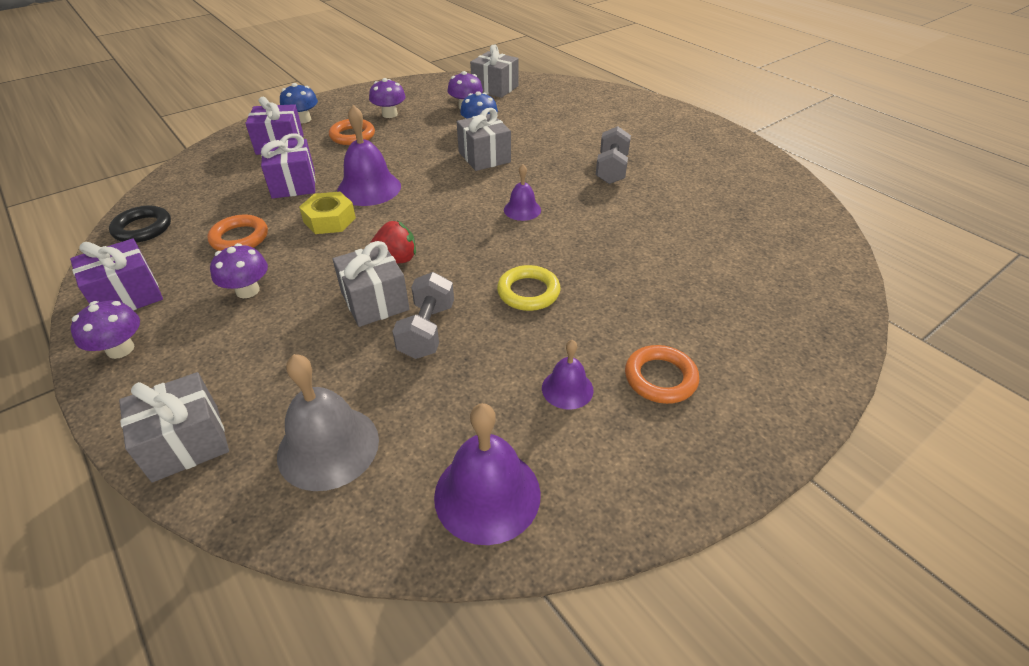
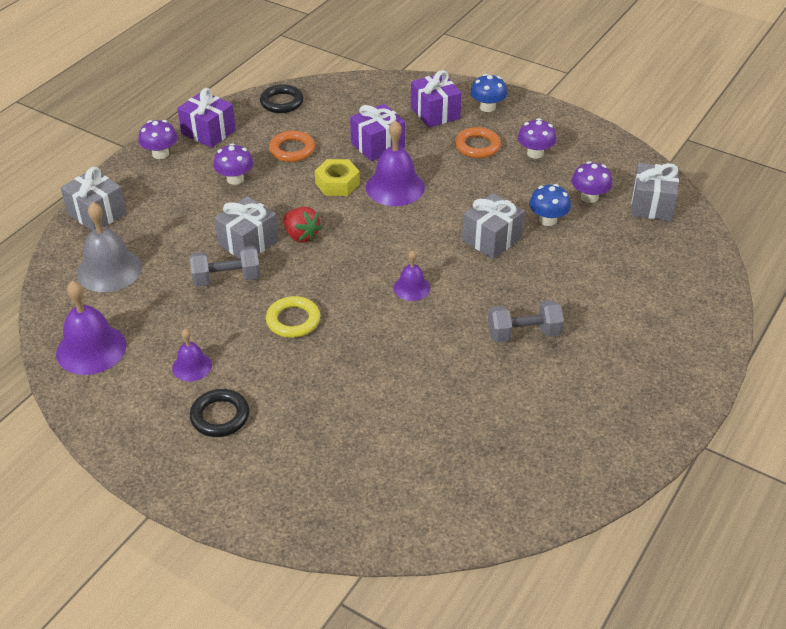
camera: 70 degrees right, 0 degrees up
orange ring [625,345,699,404] -> black ring [190,389,249,437]

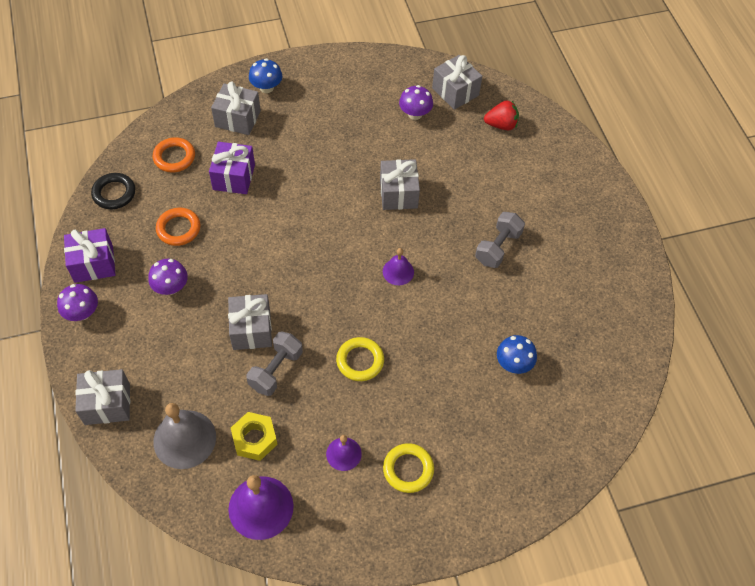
camera: 50 degrees left, 15 degrees up
black ring [190,389,249,437] -> yellow ring [383,443,434,493]
red strawberry [283,207,322,243] -> red strawberry moved to [484,100,519,130]
yellow nut [315,159,360,196] -> yellow nut moved to [231,412,277,461]
purple bell [366,120,425,206] -> none
purple gift [411,70,462,128] -> grey gift [211,81,261,135]
orange ring [455,127,501,158] -> orange ring moved to [153,137,195,173]
purple mushroom [518,118,557,159] -> none
blue mushroom [529,184,571,226] -> blue mushroom moved to [497,335,537,374]

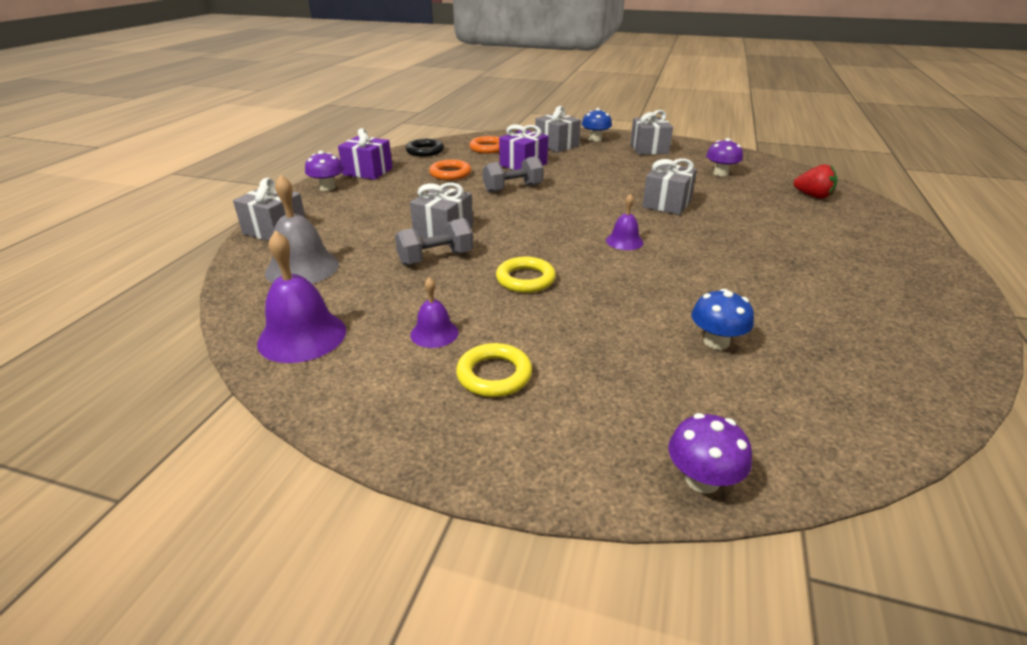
camera: 35 degrees right, 25 degrees down
purple mushroom [148,259,188,295] -> purple mushroom moved to [668,413,752,493]
yellow nut [231,412,277,461] -> none
grey gift [432,55,482,110] -> grey gift moved to [630,110,673,155]
grey dumbbell [475,212,525,268] -> grey dumbbell moved to [483,156,544,193]

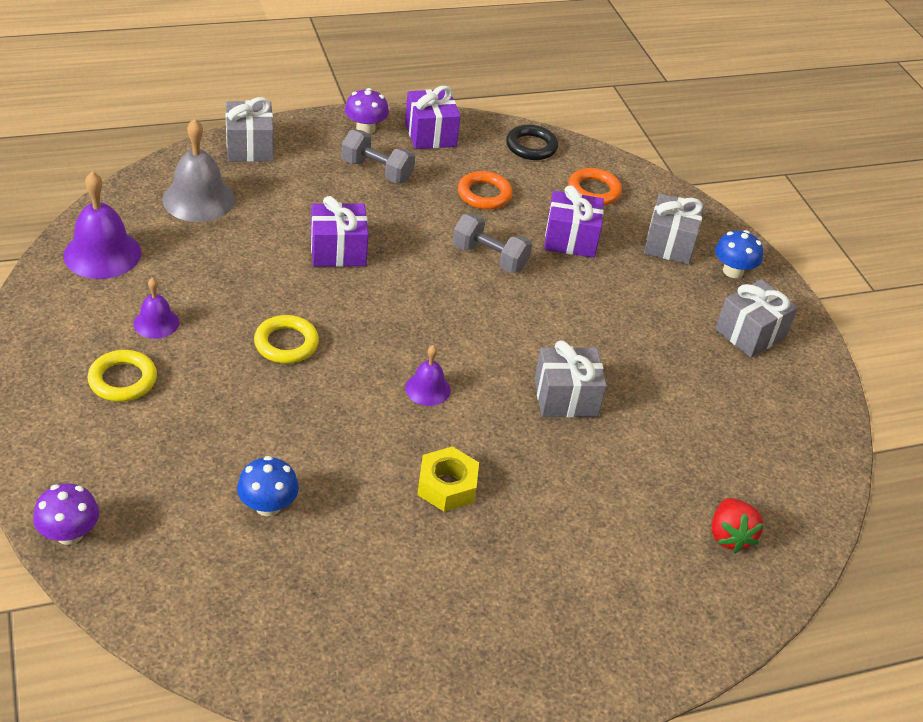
camera: 50 degrees right, 10 degrees up
grey dumbbell [395,218,473,265] -> grey dumbbell moved to [341,130,415,183]
grey gift [410,183,473,245] -> purple gift [311,196,368,267]
purple mushroom [706,138,743,176] -> none
none -> yellow nut [417,446,479,512]

